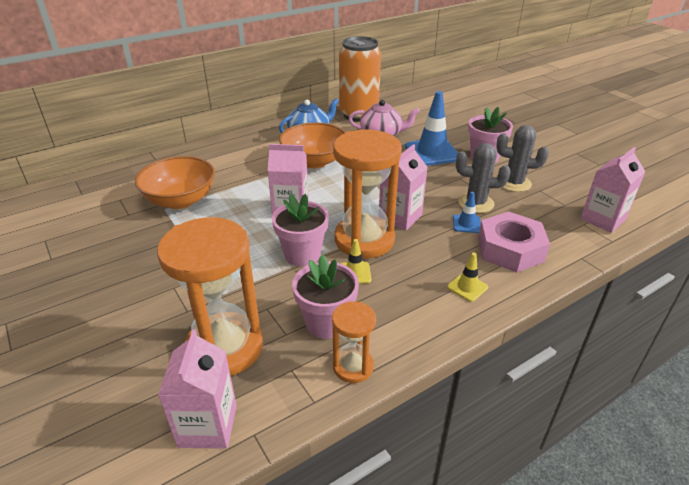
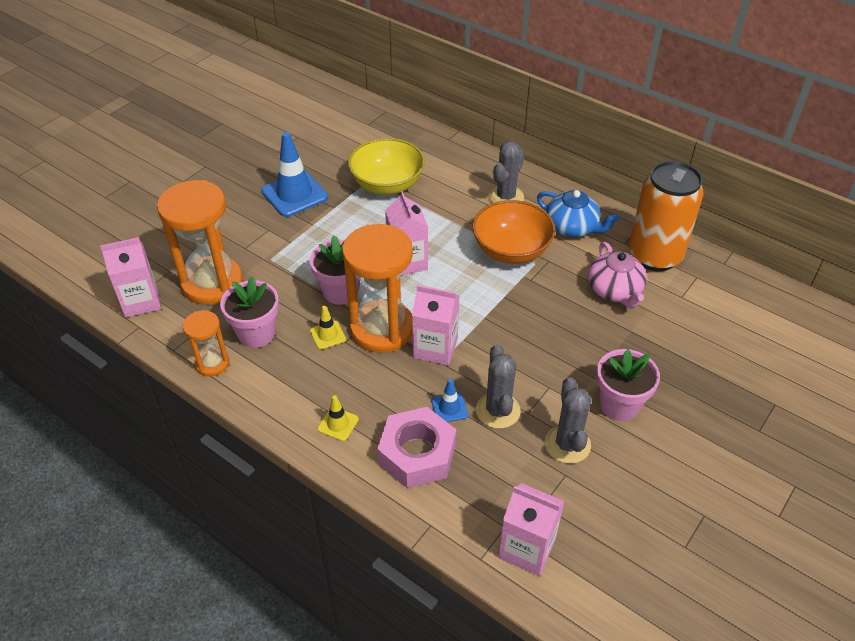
camera: 70 degrees right, 10 degrees up
orange bowl [135,156,215,209] -> yellow bowl [348,138,425,195]
blue traffic cone [405,91,459,166] -> blue traffic cone moved to [261,132,328,217]
none -> grey cactus [488,141,524,203]

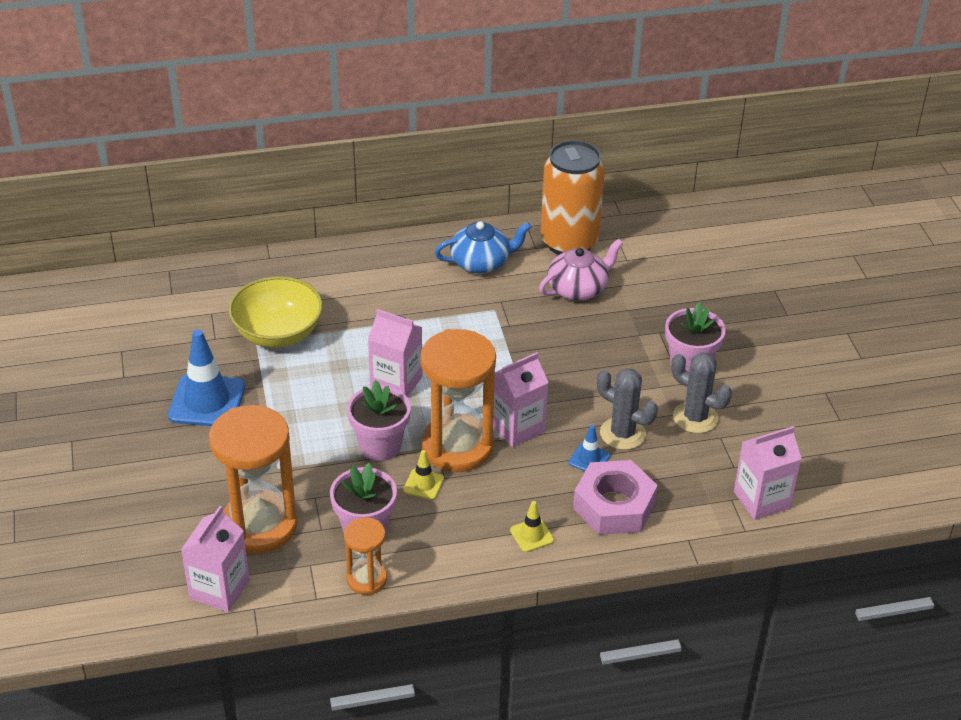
camera: 50 degrees left, 5 degrees down
orange bowl [472,200,556,264] -> none
grey cactus [488,141,524,203] -> none
pink teapot [588,242,647,309] -> pink teapot turned 60 degrees counterclockwise [539,239,623,300]

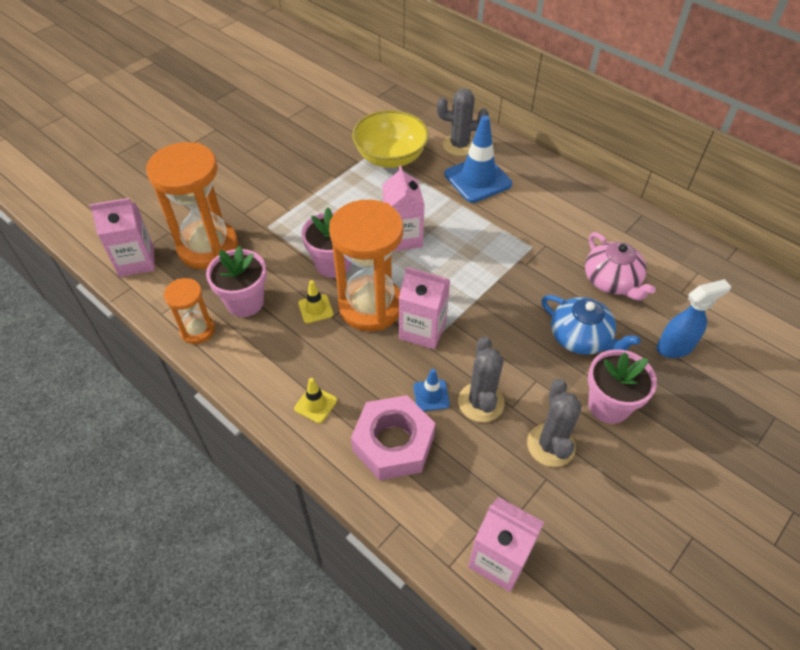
camera: 55 degrees right, 10 degrees up
blue traffic cone [168,329,245,426] -> blue traffic cone moved to [444,115,512,203]
blue teapot [435,221,531,274] -> blue teapot moved to [542,295,640,355]
pink teapot [539,239,623,300] -> pink teapot turned 45 degrees clockwise [585,232,656,301]
orange can [541,140,605,255] -> none
none -> grey cactus [437,88,489,156]
none -> blue spray bottle [657,279,731,358]

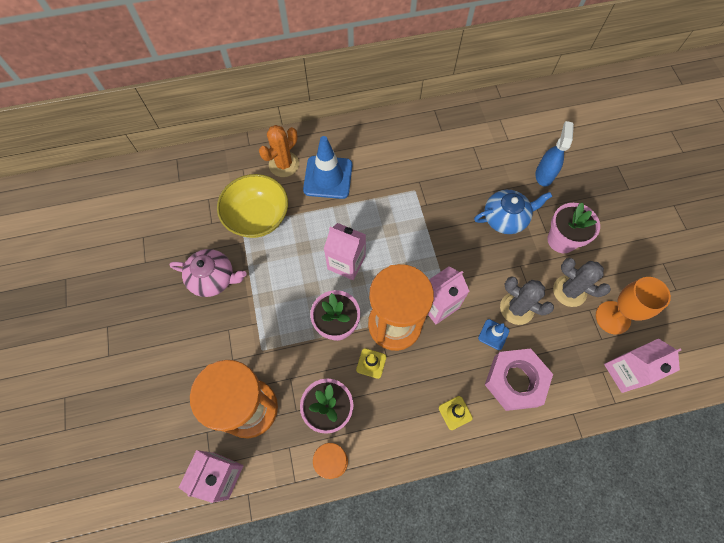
camera: 55 degrees left, 15 degrees up
grey cactus [437,88,489,156] -> orange cactus [259,125,299,177]
pink teapot [585,232,656,301] -> pink teapot moved to [169,249,247,297]
none -> orange goblet [596,277,671,335]

